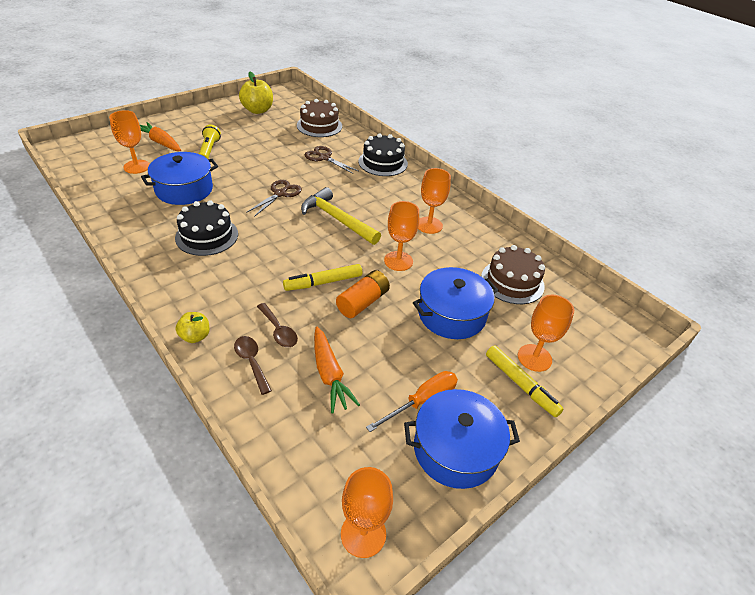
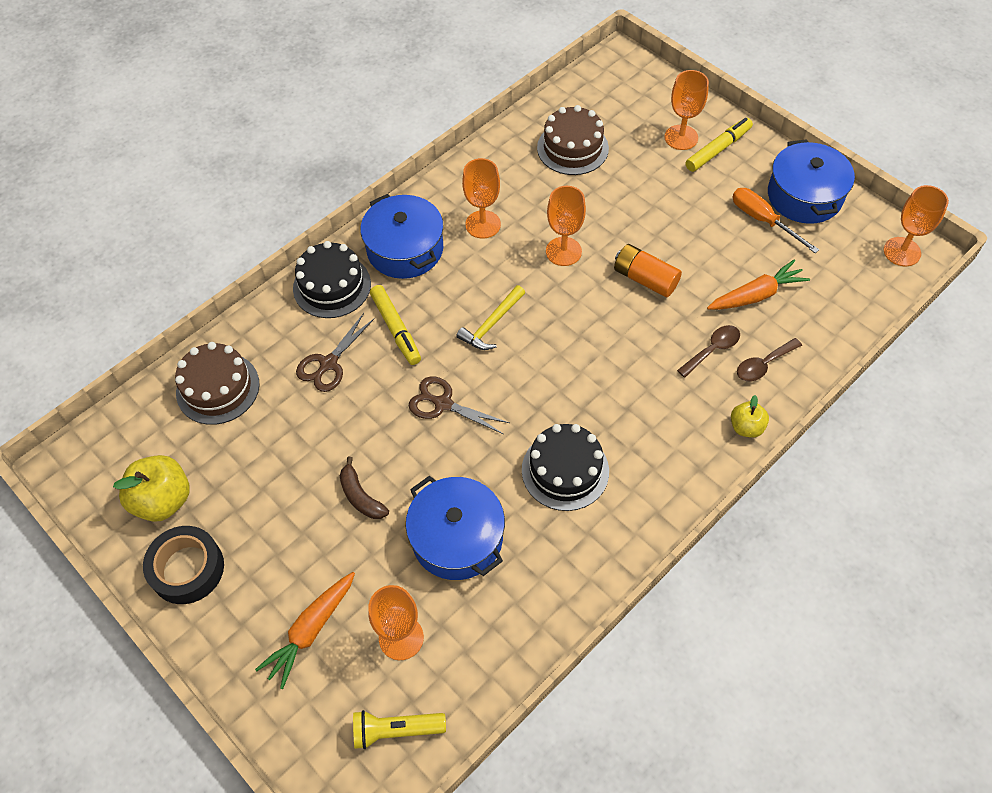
camera: 90 degrees left, 15 degrees up
yellow flashlight [199,125,221,159] -> yellow flashlight moved to [353,710,446,749]
yellow marker [283,264,363,291] -> yellow marker moved to [370,285,421,365]
yellow hammer [301,187,381,245] -> yellow hammer [456,285,525,350], size x0.65
blue pot [413,267,498,339] -> blue pot moved to [360,194,444,279]
none -> black tape [143,526,224,604]
none -> brown banana [340,457,389,519]

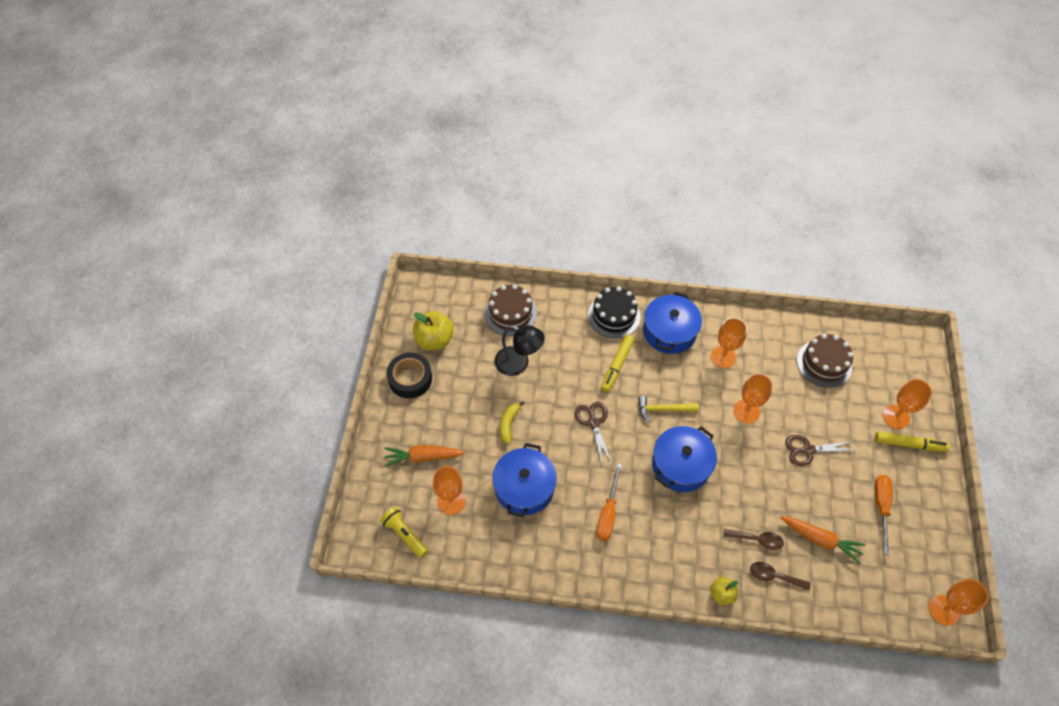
camera: 50 degrees right, 0 degrees up
brown scissors [296,313,375,392] -> brown scissors moved to [785,435,854,466]
brown banana [340,457,389,519] -> yellow banana [499,401,525,445]
black cake [522,424,609,511] -> orange screwdriver [596,463,622,541]
orange battery [614,244,682,297] -> none
blue pot [768,139,855,224] -> blue pot moved to [652,426,717,492]
none -> black lamp [495,325,545,376]

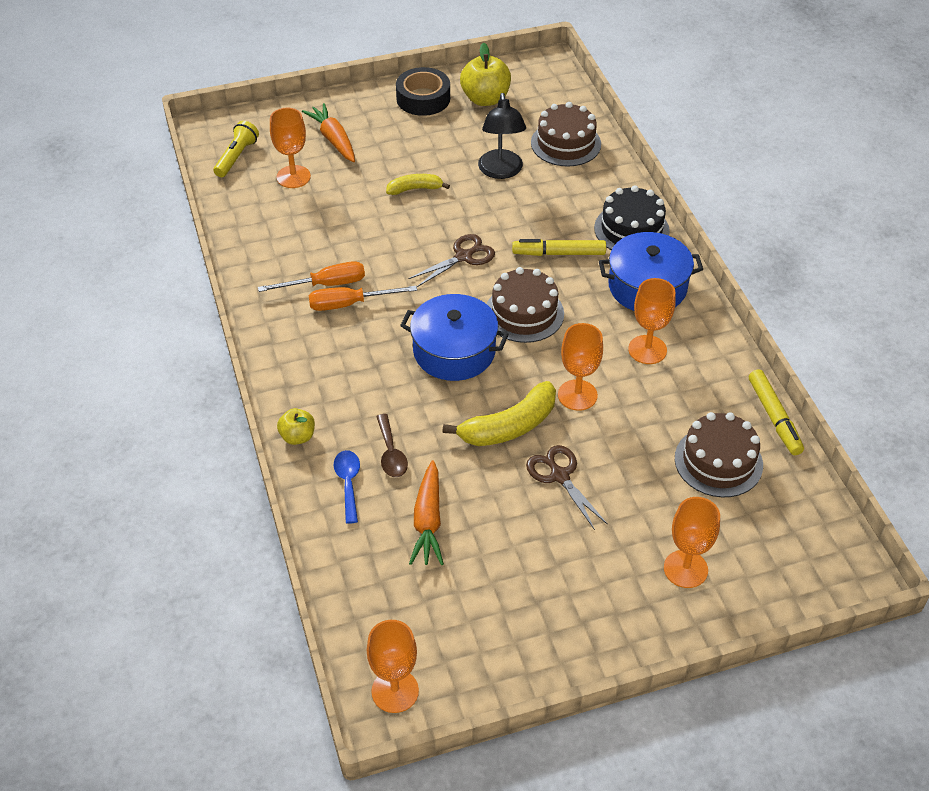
camera: 65 degrees right, 10 degrees down
blue pot [492,443,557,517] -> none
yellow hammer [638,396,699,423] -> brown cake [487,267,564,343]
brown spoon [750,562,811,590] -> blue spoon [334,450,360,524]
yellow marker [875,431,950,452] -> yellow marker moved to [749,369,804,455]
orange screwdriver [875,475,893,555] -> orange screwdriver moved to [258,261,365,292]
none -> yellow banana [442,381,556,446]

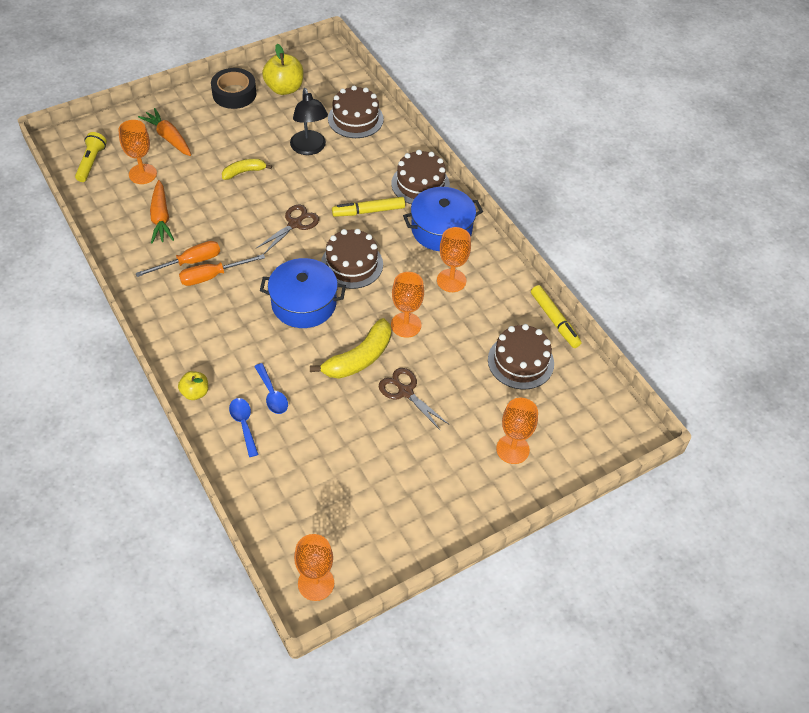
camera: 15 degrees left, 5 degrees up
brown spoon [376,414,408,477] -> blue spoon [254,363,288,414]
orange carrot [409,460,444,565] -> orange carrot moved to [150,180,174,243]
black cake [594,185,670,250] -> brown cake [391,150,450,204]

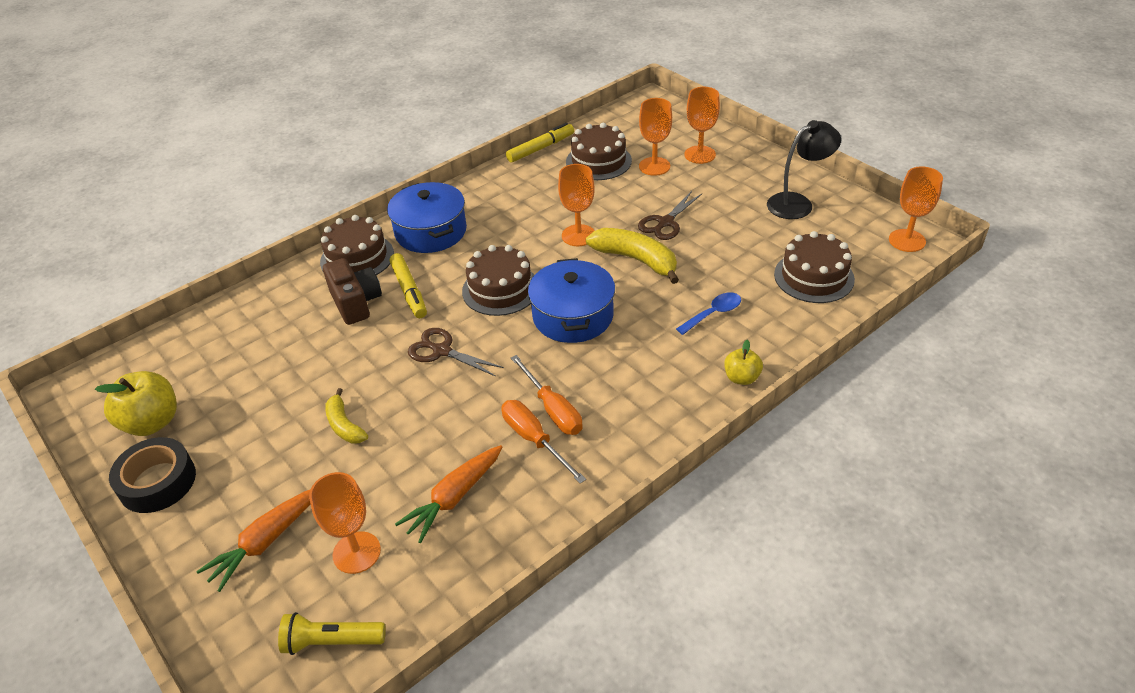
camera: 95 degrees left, 10 degrees down
orange carrot [150,180,174,243] -> orange carrot turned 150 degrees clockwise [395,445,502,543]
blue spoon [229,398,259,457] -> none
black lamp [290,88,328,155] -> black lamp moved to [767,120,841,219]
brown cake [328,85,384,138] -> brown cake moved to [774,231,855,303]
orange goblet [437,227,471,292] -> orange goblet moved to [639,98,672,176]
none -> brown camera [323,258,382,325]

